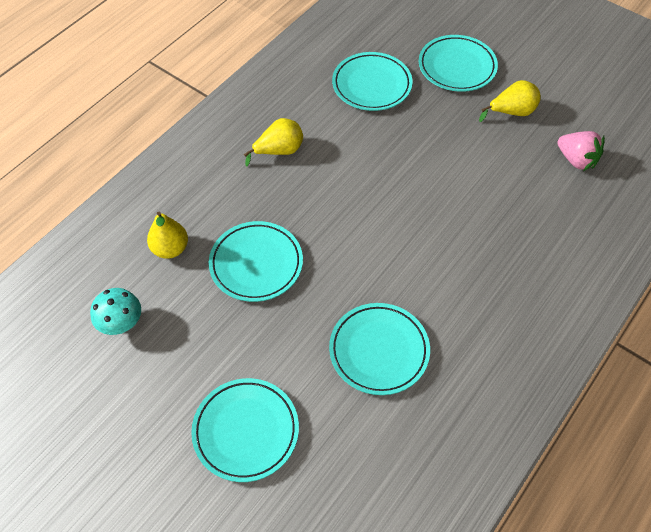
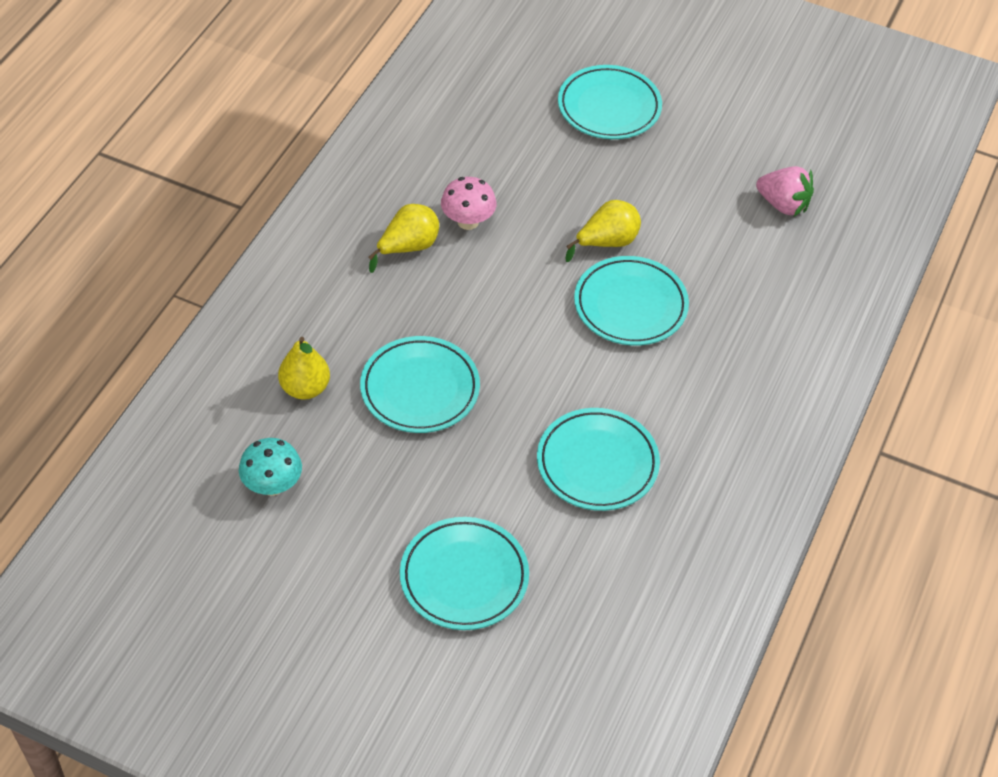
camera: 15 degrees left, 5 degrees down
turquoise plate [332,52,413,111] -> turquoise plate moved to [574,256,689,346]
yellow pear [479,80,541,122] -> yellow pear moved to [565,200,641,262]
none -> pink mushroom [441,177,496,230]

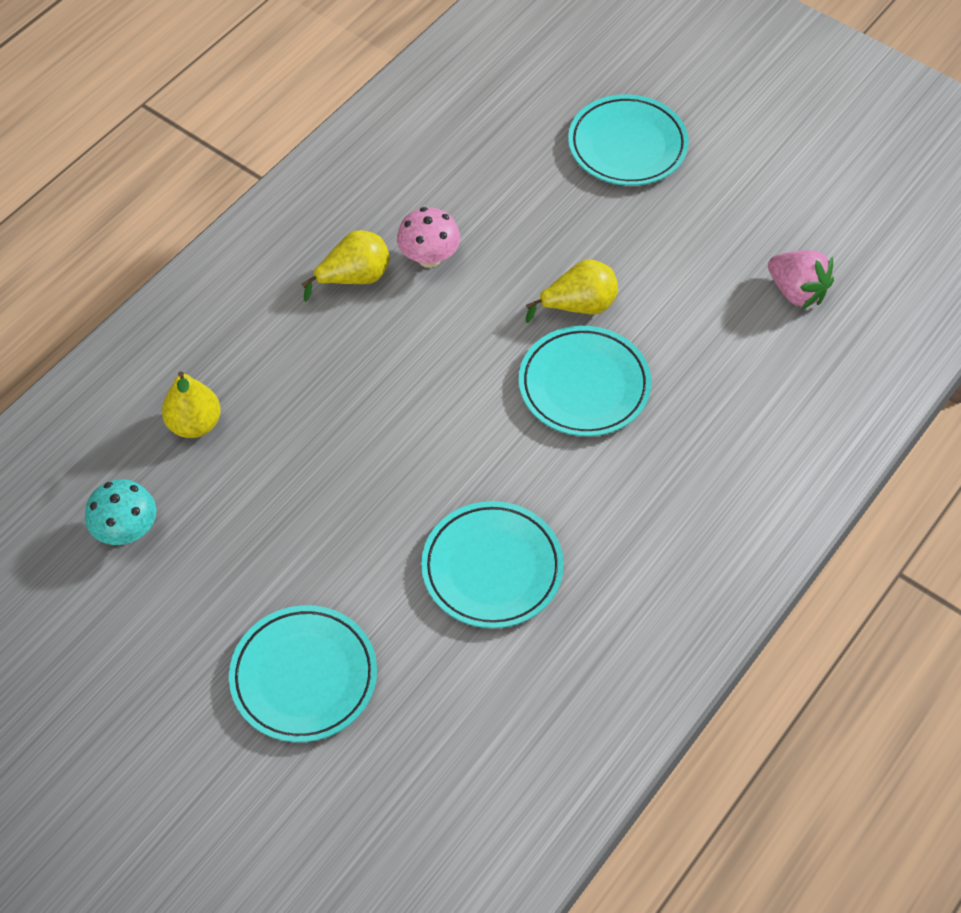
camera: 15 degrees right, 5 degrees up
turquoise plate [360,336,480,433] -> none

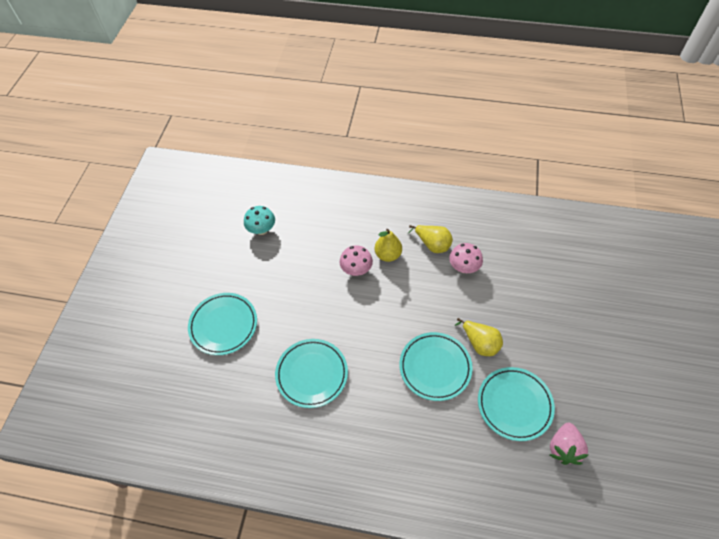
camera: 65 degrees right, 0 degrees up
yellow pear [162,371,221,438] -> yellow pear moved to [375,229,402,262]
turquoise plate [568,94,689,186] -> turquoise plate moved to [478,367,555,441]
none -> pink mushroom [340,245,373,276]

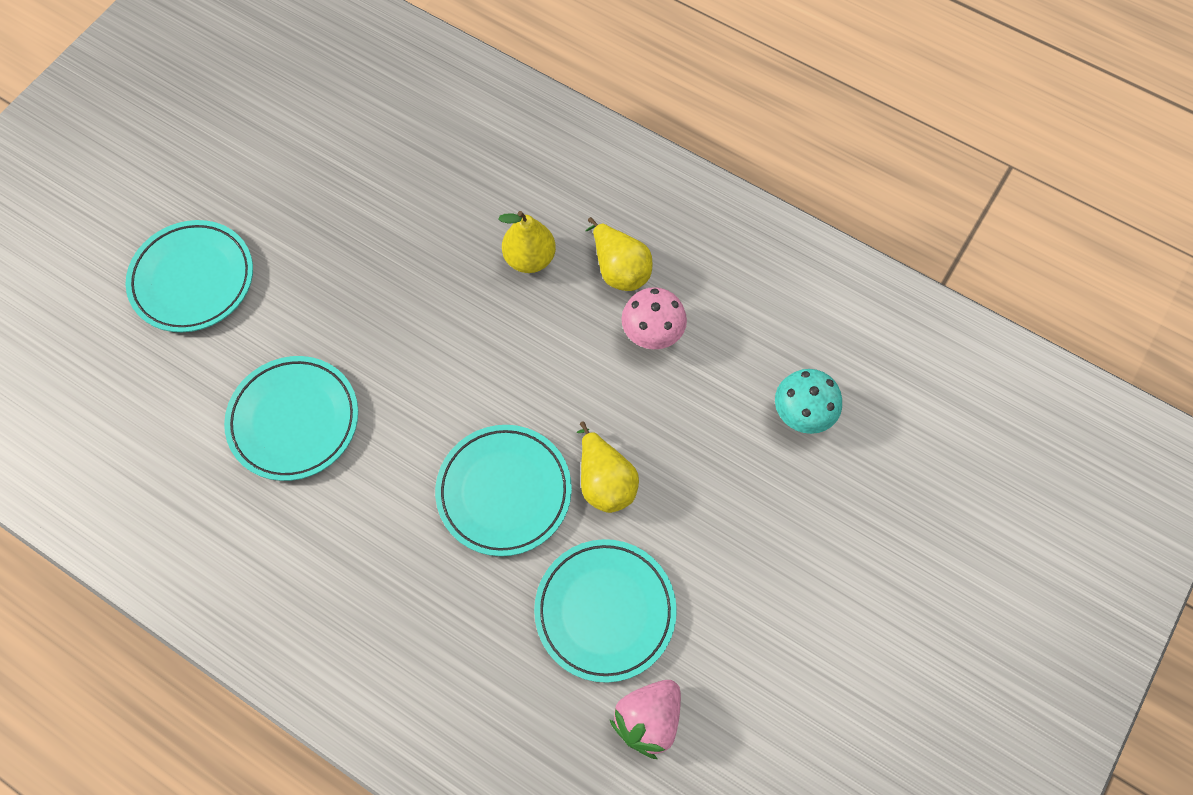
camera: 20 degrees right, 10 degrees up
turquoise mushroom [244,206,275,235] -> turquoise mushroom moved to [775,369,842,434]
pink mushroom [340,245,373,276] -> none

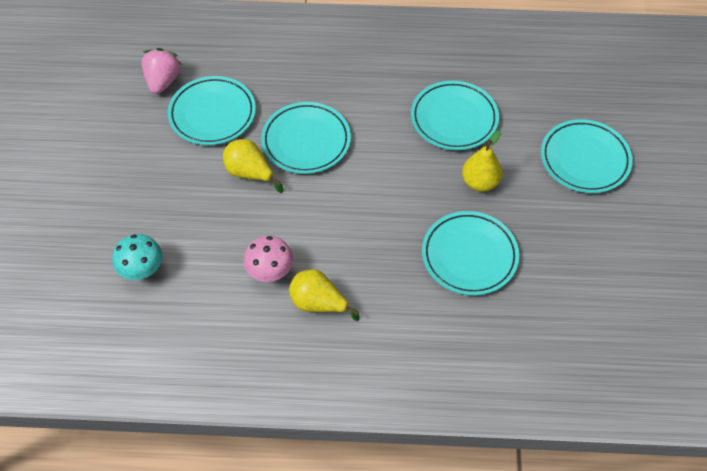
camera: 150 degrees right, 10 degrees down
yellow pear [498,211,556,273] -> yellow pear moved to [462,130,502,192]
none -> turquoise plate [422,211,519,295]

